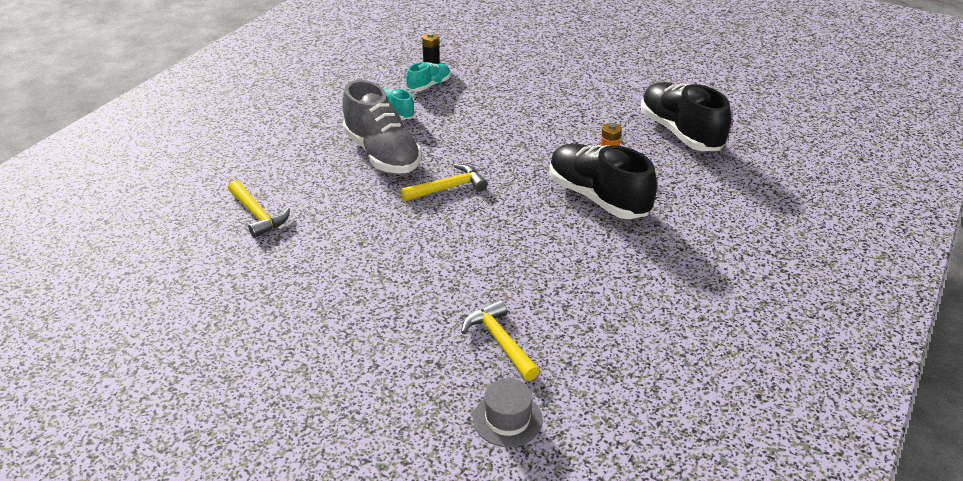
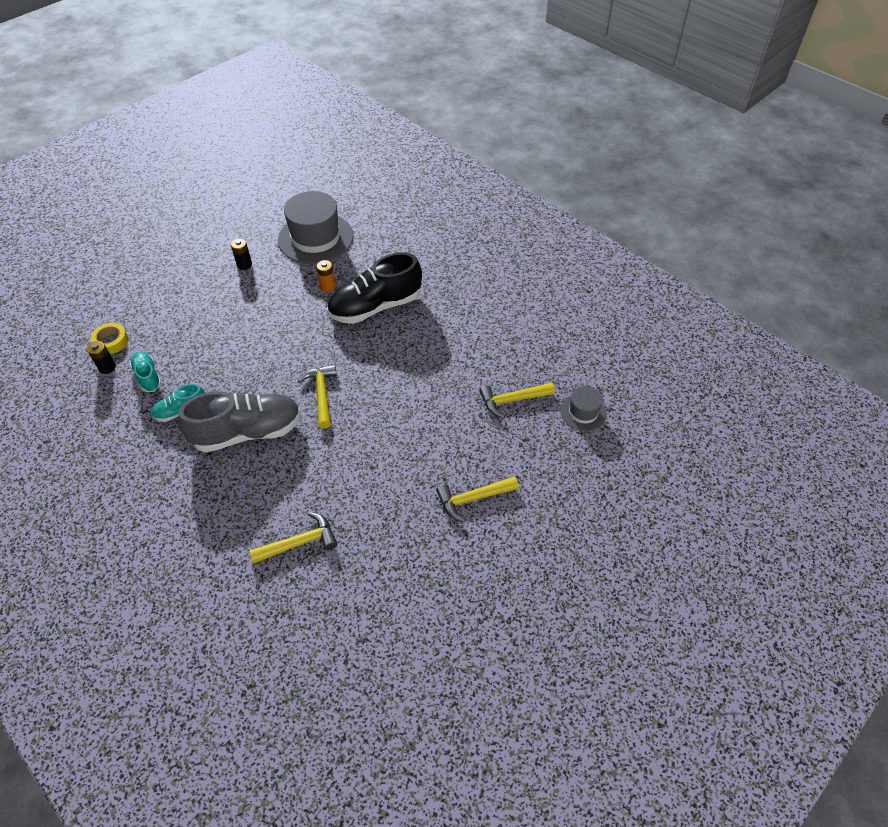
camera: 75 degrees left, 15 degrees up
black shoe [641,82,731,151] -> grey hat [278,191,354,264]
none -> yellow tape [91,323,128,354]
none -> black battery [231,238,252,270]
none -> yellow hammer [436,476,519,522]

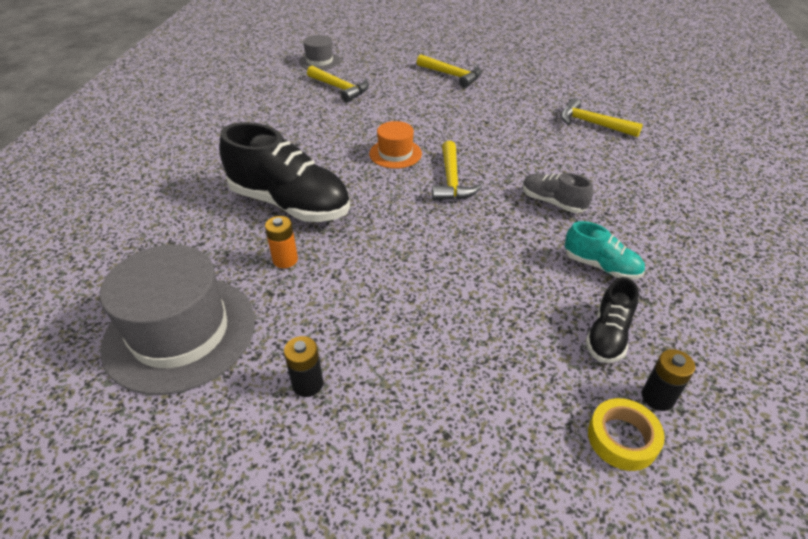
camera: 125 degrees left, 10 degrees down
turquoise shoe [130,352,162,392] -> black shoe [585,277,639,363]
grey shoe [178,391,301,452] -> grey shoe [522,173,593,213], size x0.50
yellow hammer [298,365,337,428] -> yellow hammer turned 45 degrees counterclockwise [432,141,482,201]
none -> orange hat [369,121,422,169]

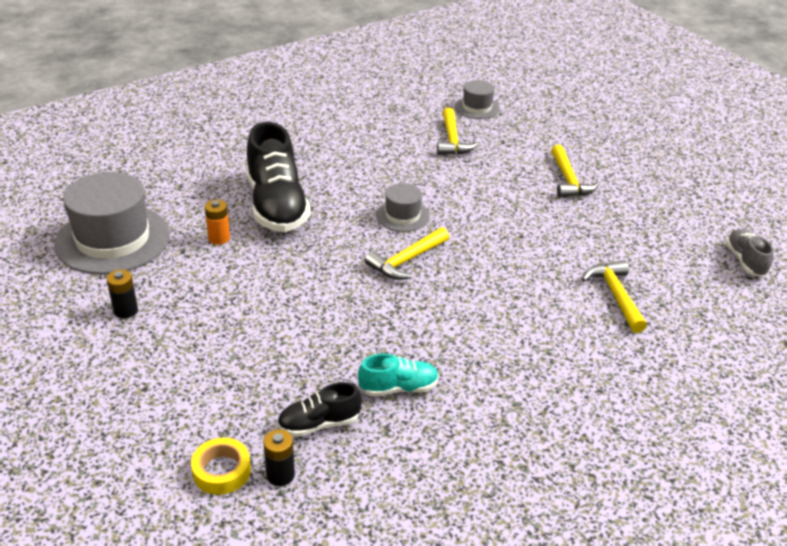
camera: 45 degrees right, 5 degrees down
orange hat [369,121,422,169] -> grey hat [376,183,430,232]
grey shoe [522,173,593,213] -> grey shoe moved to [726,229,774,277]
turquoise shoe [565,221,645,280] -> turquoise shoe turned 90 degrees counterclockwise [358,354,439,396]

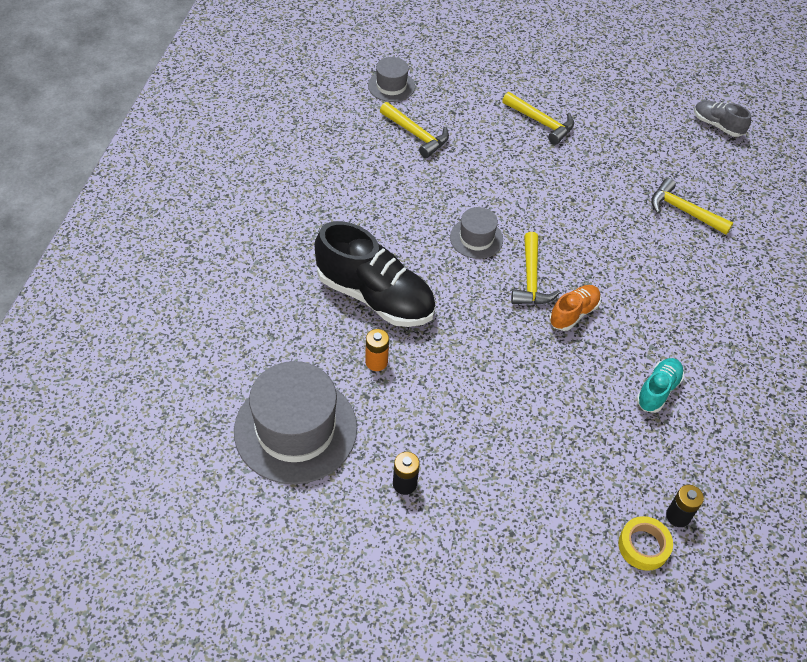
camera: 45 degrees left, 15 degrees up
black shoe [277,382,362,437] -> none
none -> orange shoe [549,285,601,331]

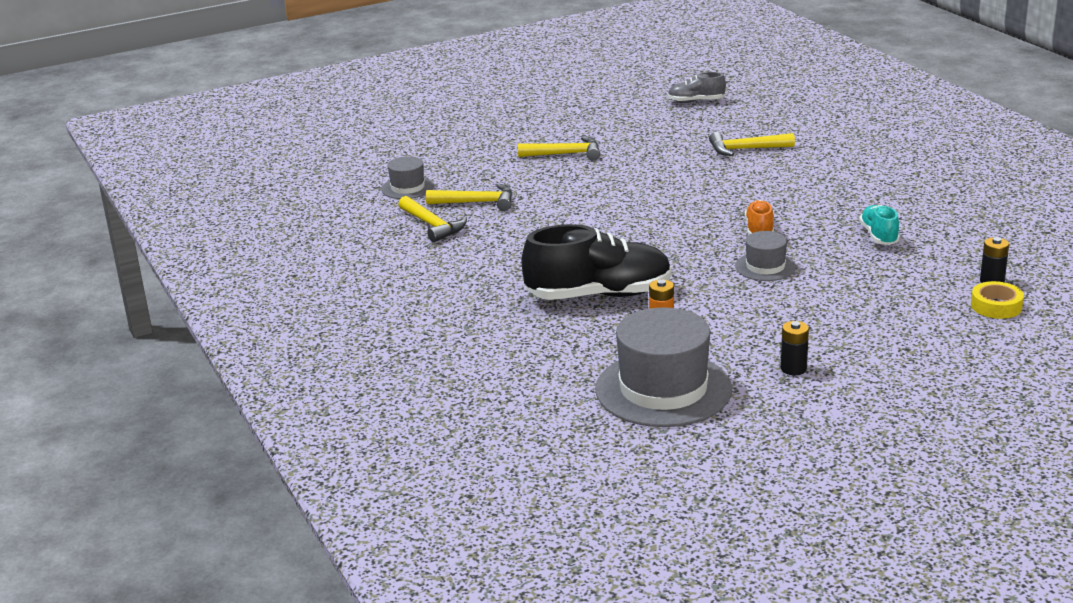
camera: 35 degrees left, 25 degrees down
grey hat [450,207,503,259] -> grey hat moved to [735,231,796,281]
yellow hammer [511,232,560,305] -> yellow hammer moved to [398,196,467,242]

